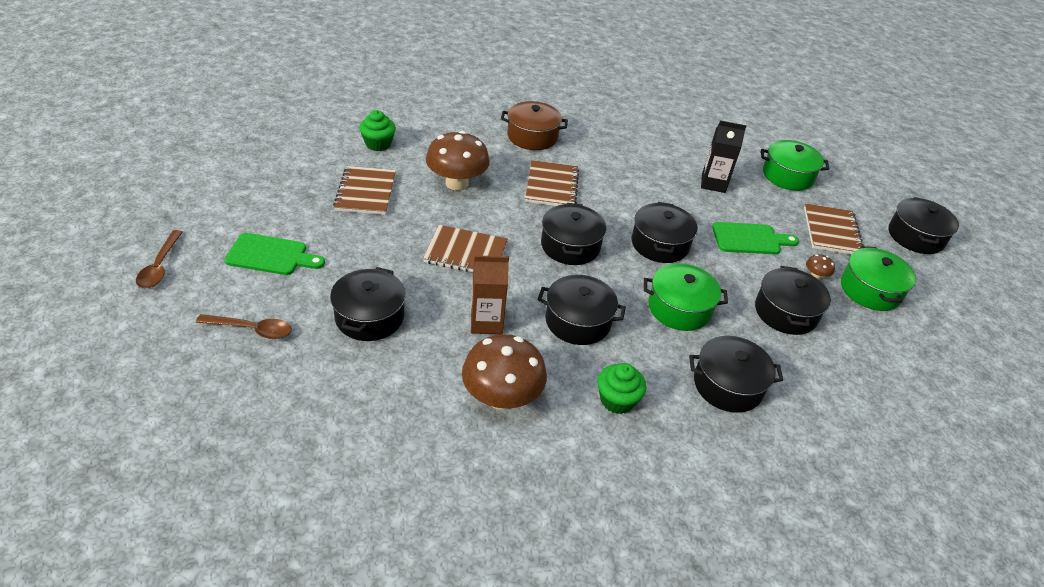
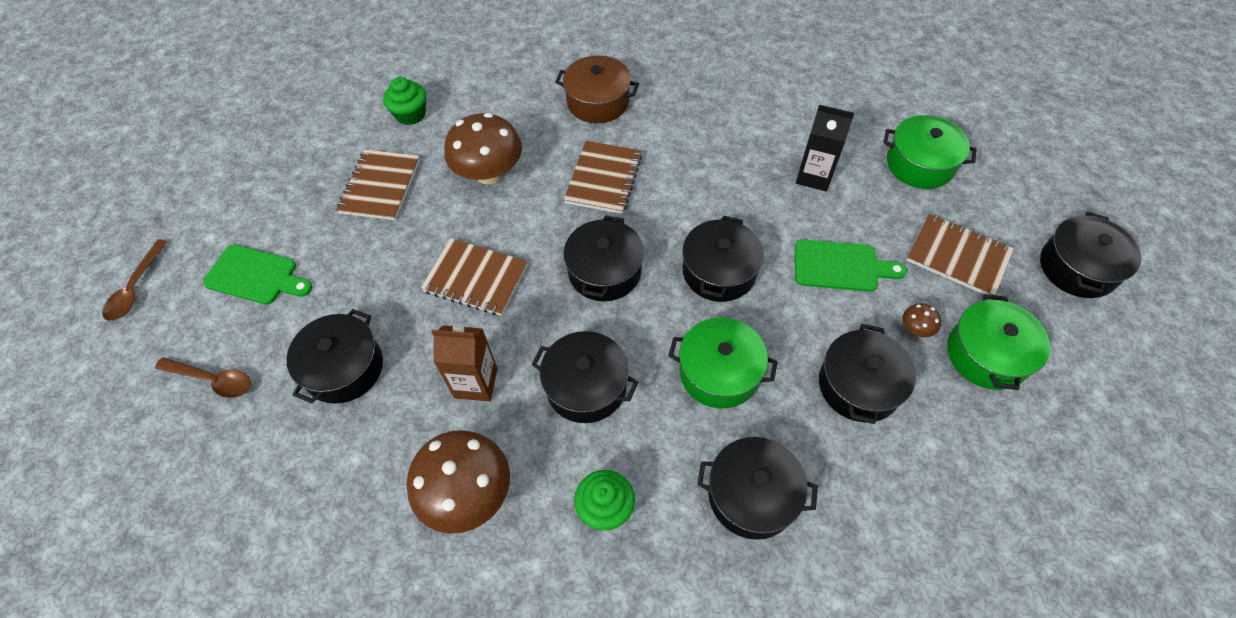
camera: 15 degrees right, 15 degrees up
brown notebook [804,203,864,254] -> brown notebook turned 75 degrees counterclockwise [906,213,1014,295]

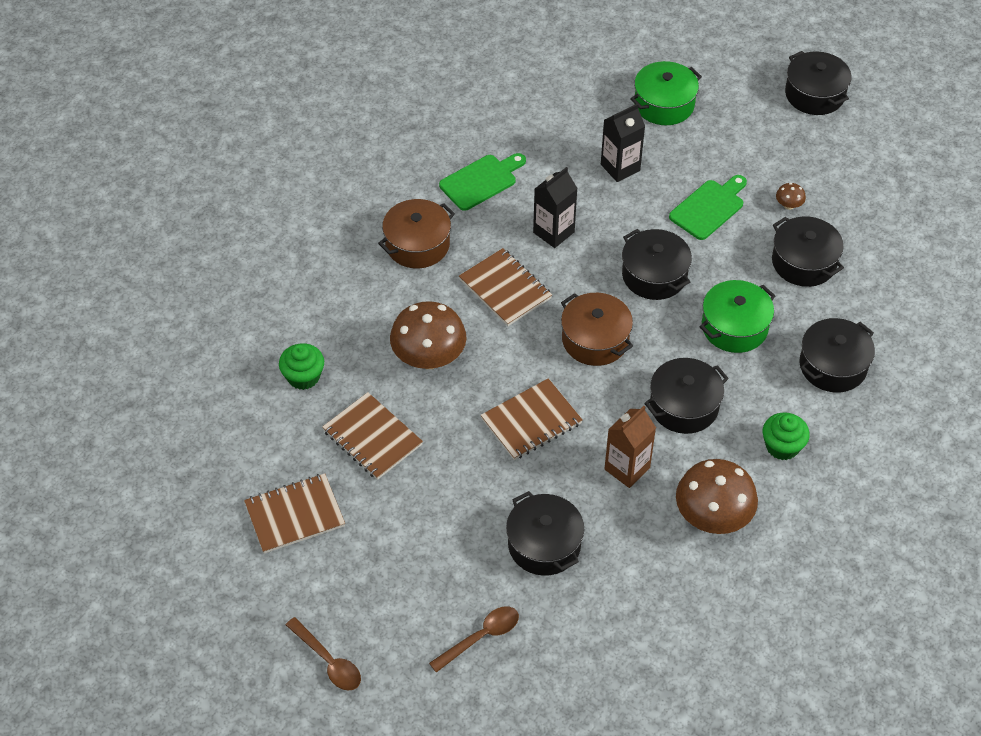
camera: 55 degrees left, 5 degrees down
green cutting board [203,244,312,305] -> green cutting board moved to [439,153,526,211]
black pot [563,215,644,301] -> brown pot [561,293,633,366]
brown notebook [906,213,1014,295] -> brown notebook moved to [244,473,345,554]
green pot [947,294,1050,390] -> none
none -> black carton [533,167,578,248]

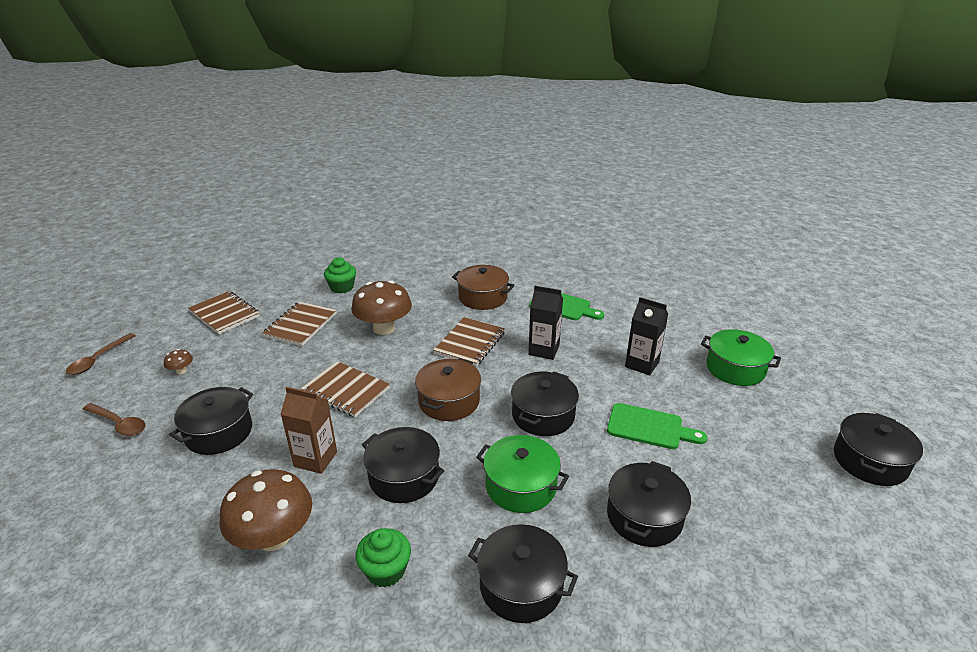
camera: 65 degrees right, 20 degrees down
brown mushroom [776,183,806,210] -> brown mushroom moved to [164,349,193,374]

